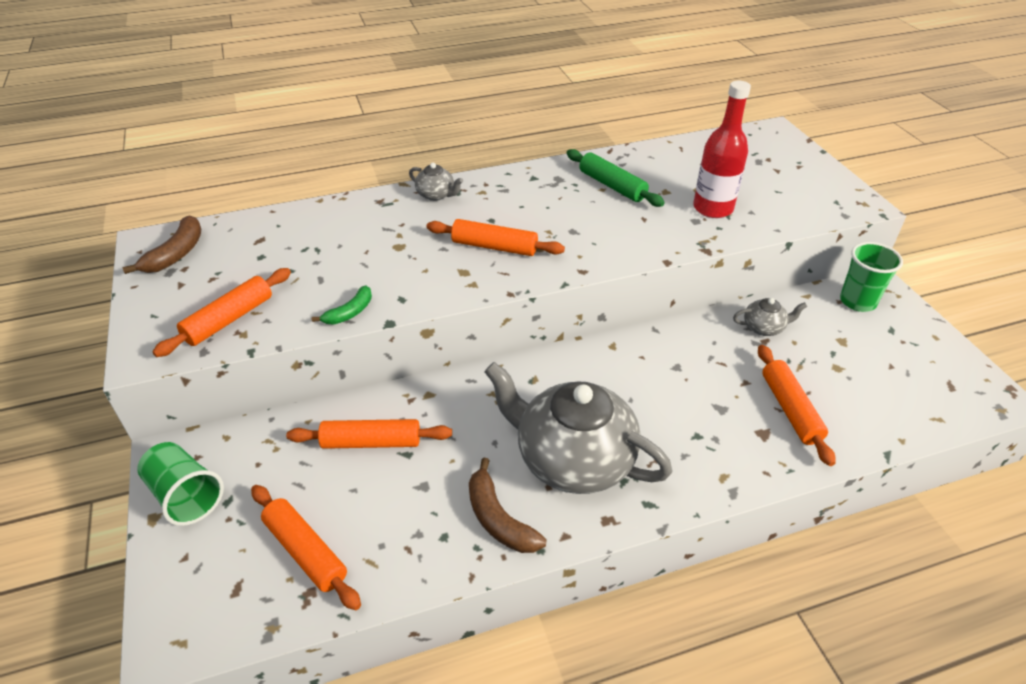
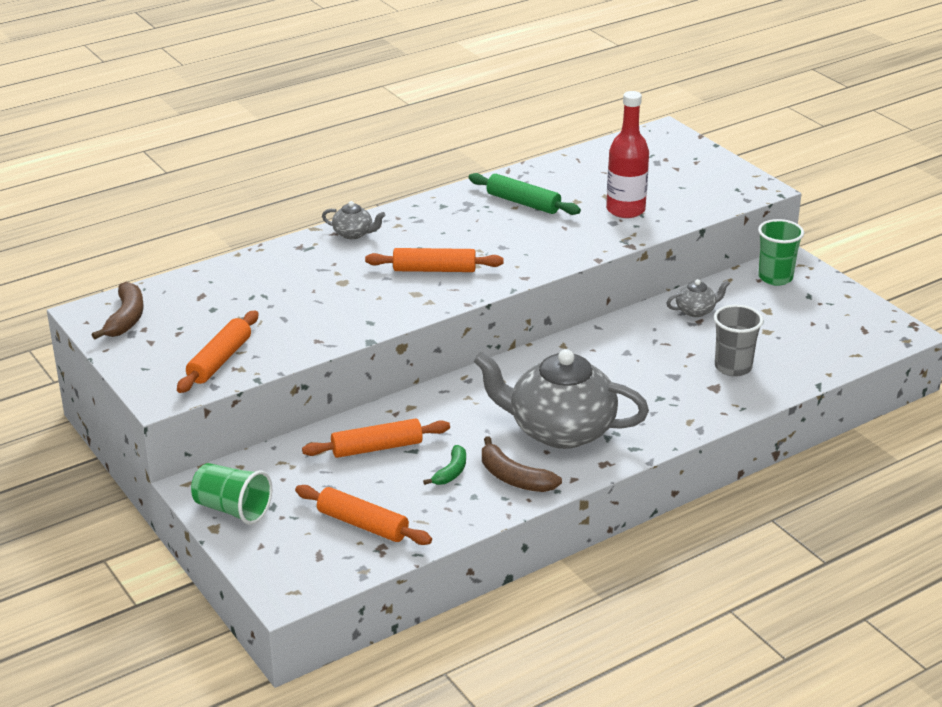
camera: 15 degrees left, 10 degrees down
green banana [312,285,372,325] -> green banana moved to [423,445,466,485]
orange rolling pin [758,345,836,466] -> grey cup [714,305,764,377]

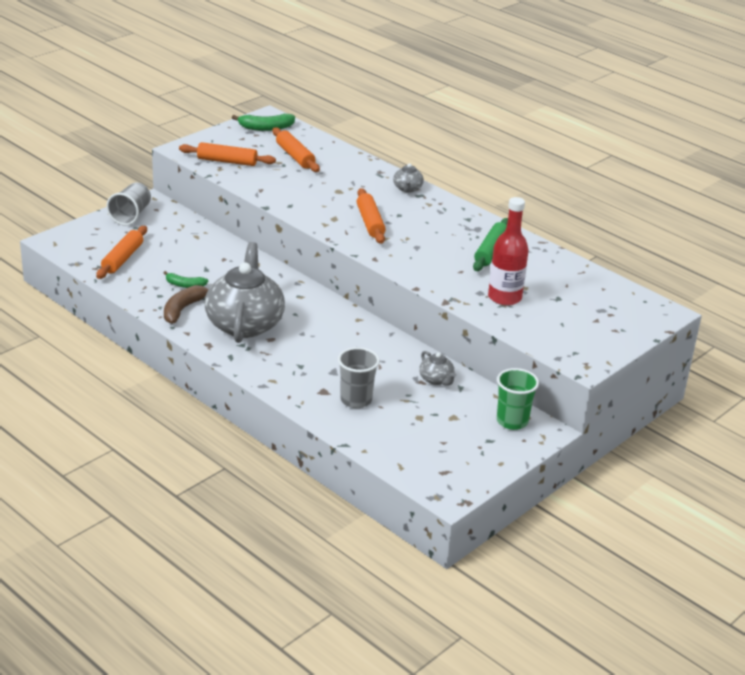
camera: 75 degrees right, 0 degrees up
brown banana [92,282,144,339] -> green banana [232,114,295,131]
green cup [191,463,272,525] -> grey cup [106,183,151,225]
orange rolling pin [302,419,450,458] -> orange rolling pin moved to [272,127,320,172]

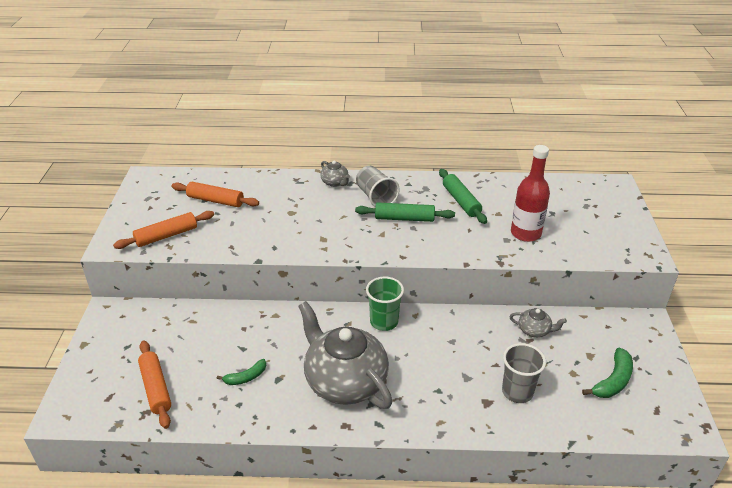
camera: 40 degrees left, 5 degrees up
grey cup [106,183,151,225] -> grey cup moved to [356,166,400,207]
brown banana [164,285,208,324] -> none
green banana [232,114,295,131] -> green banana moved to [582,348,633,398]
orange rolling pin [357,188,386,244] -> none
green cup [497,368,539,430] -> green cup moved to [366,277,404,331]
none -> green rolling pin [355,202,455,222]

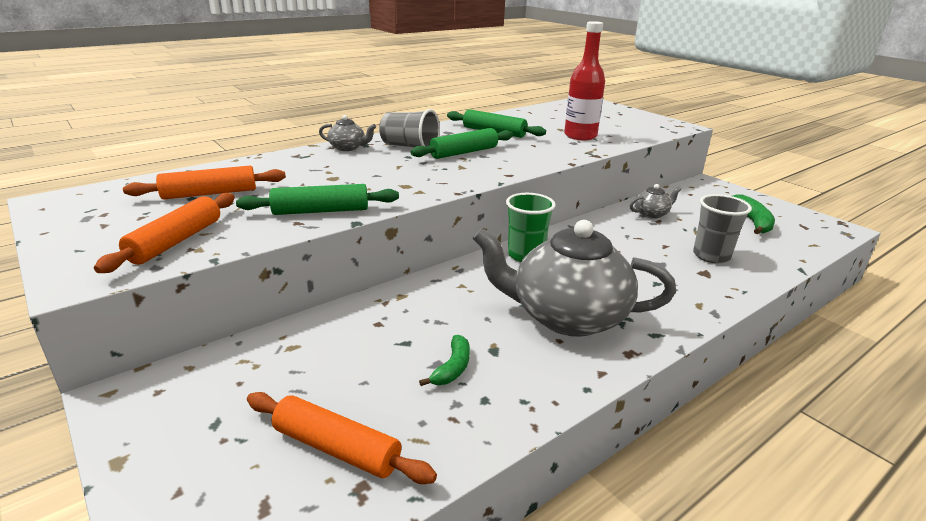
camera: 40 degrees left, 10 degrees down
none -> green rolling pin [236,184,399,215]

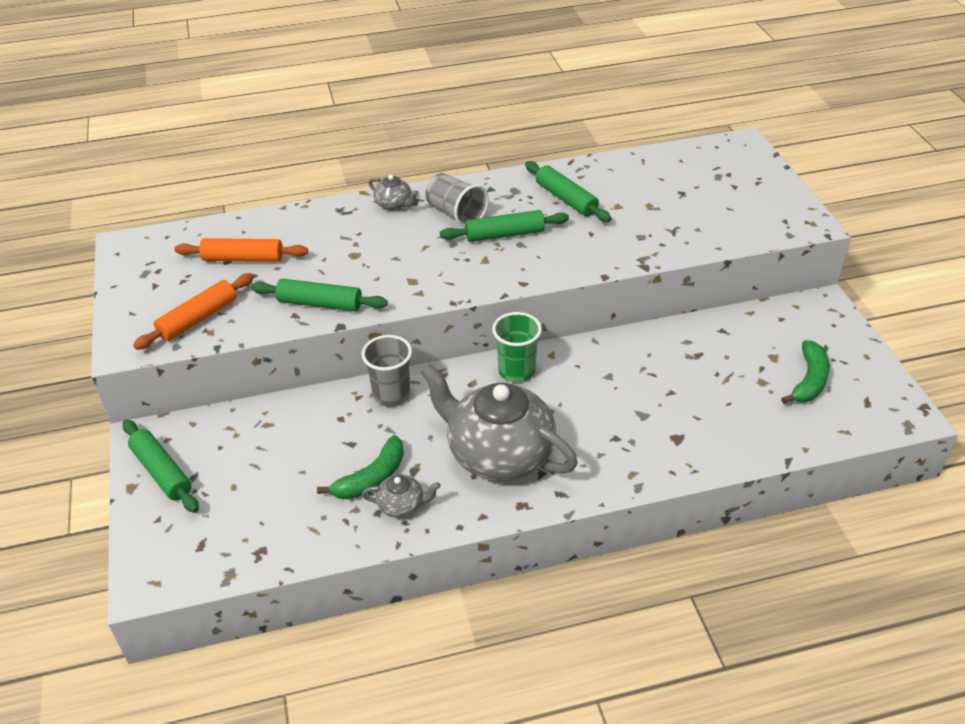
camera: 25 degrees right, 15 degrees up
orange rolling pin [247,392,437,484] -> none
green banana [419,335,470,386] -> green banana [317,435,404,499], size x1.52
red bottle [564,21,605,140] -> none
grey teapot [630,184,681,219] -> grey teapot moved to [362,474,441,518]
grey cup [693,194,752,263] -> grey cup moved to [362,335,412,407]
none -> green rolling pin [123,419,199,513]

